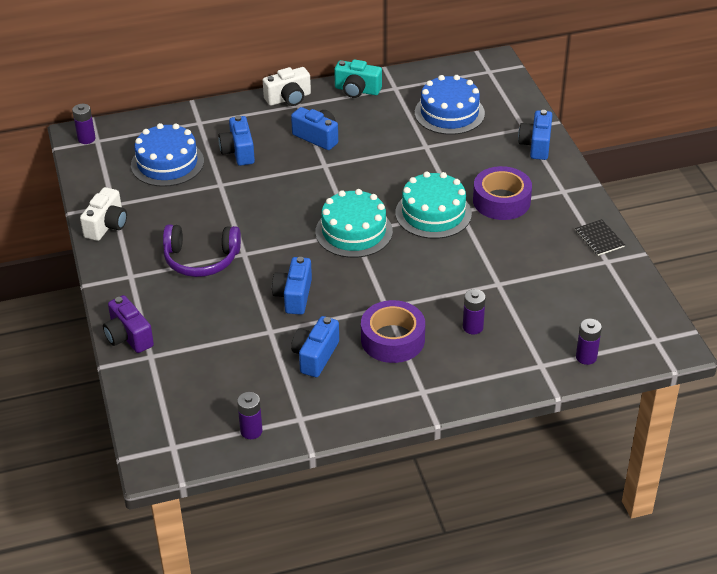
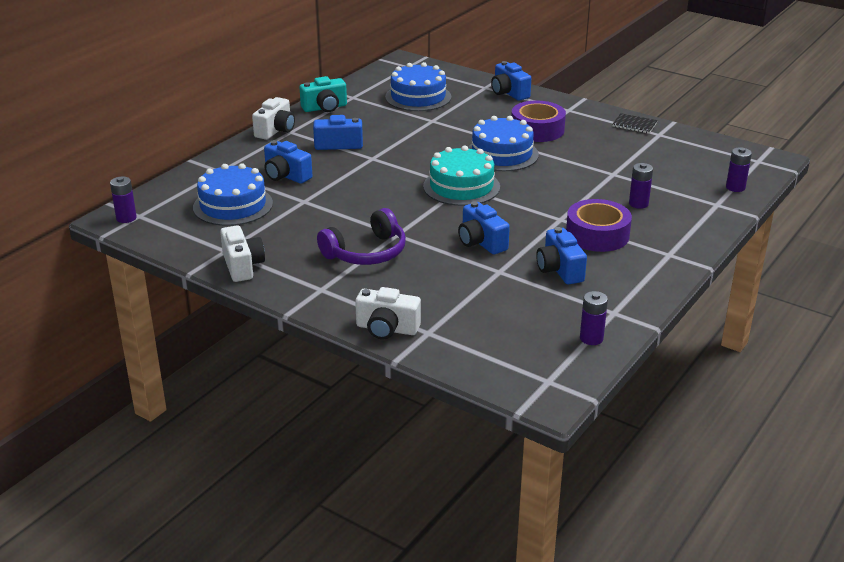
camera: 40 degrees left, 10 degrees down
purple camera [103,295,154,353] -> white camera [355,287,421,340]
turquoise cake [395,171,472,239] -> blue cake [468,116,539,171]

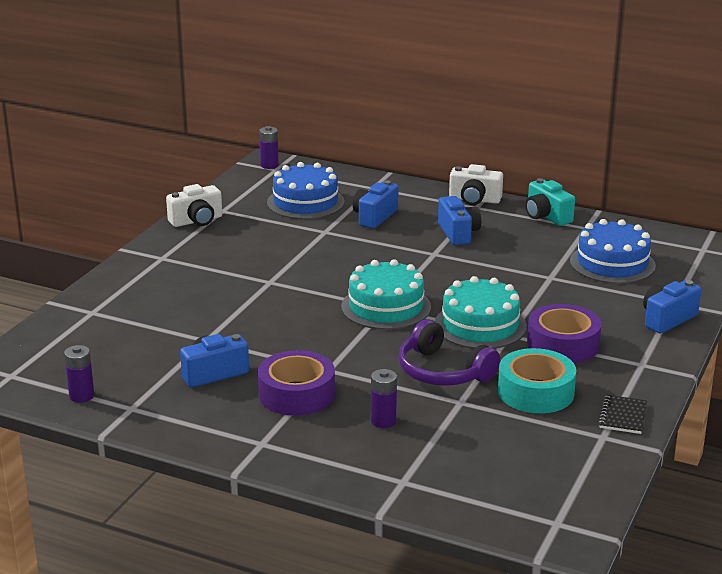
camera: 80 degrees right, 5 degrees down
purple headphones [317,208,406,265] -> purple headphones moved to [398,319,500,386]
white camera [355,287,421,340] -> none
blue camera [458,201,510,254] -> none
blue cake [468,116,539,171] -> turquoise cake [435,276,527,349]
purple battery [726,148,752,192] -> none
none -> turquoise tape [498,348,576,413]

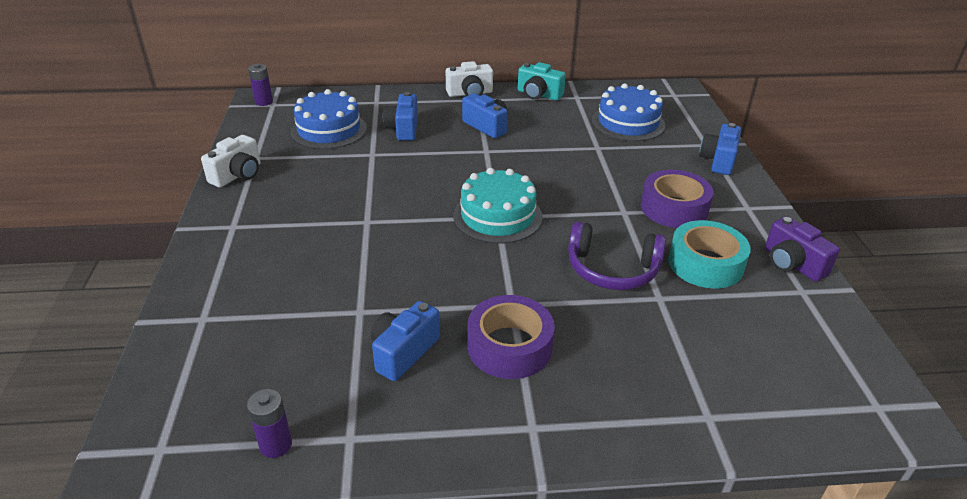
camera: 30 degrees left, 10 degrees up
purple battery [371,369,397,428] -> none
turquoise cake [435,276,527,349] -> none
black notebook [598,395,647,434] -> purple camera [765,216,840,282]

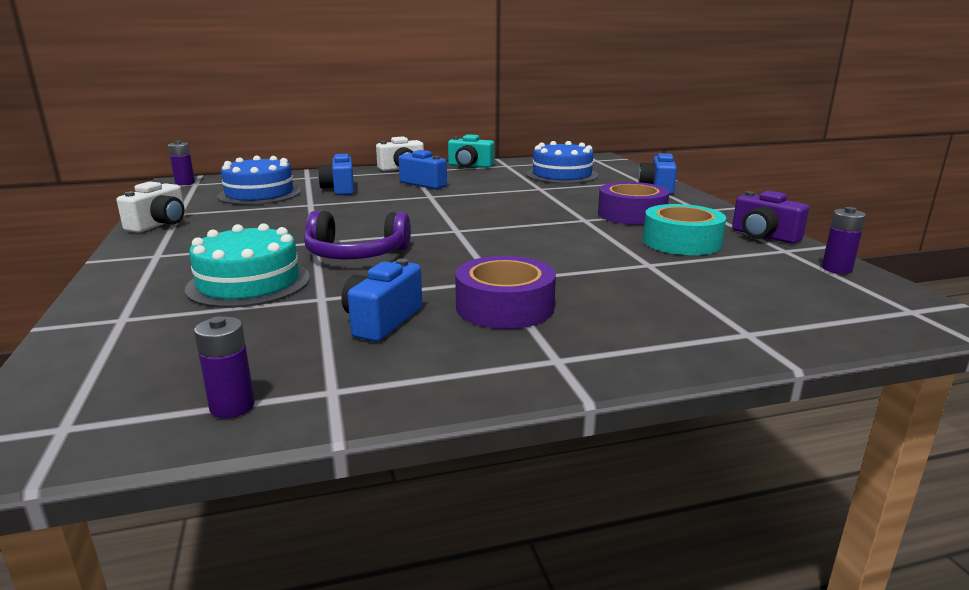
camera: 10 degrees left, 15 degrees down
turquoise cake [453,168,543,244] -> turquoise cake moved to [185,223,310,308]
purple headphones [568,221,666,290] -> purple headphones moved to [304,211,411,260]
none -> purple battery [822,207,866,274]

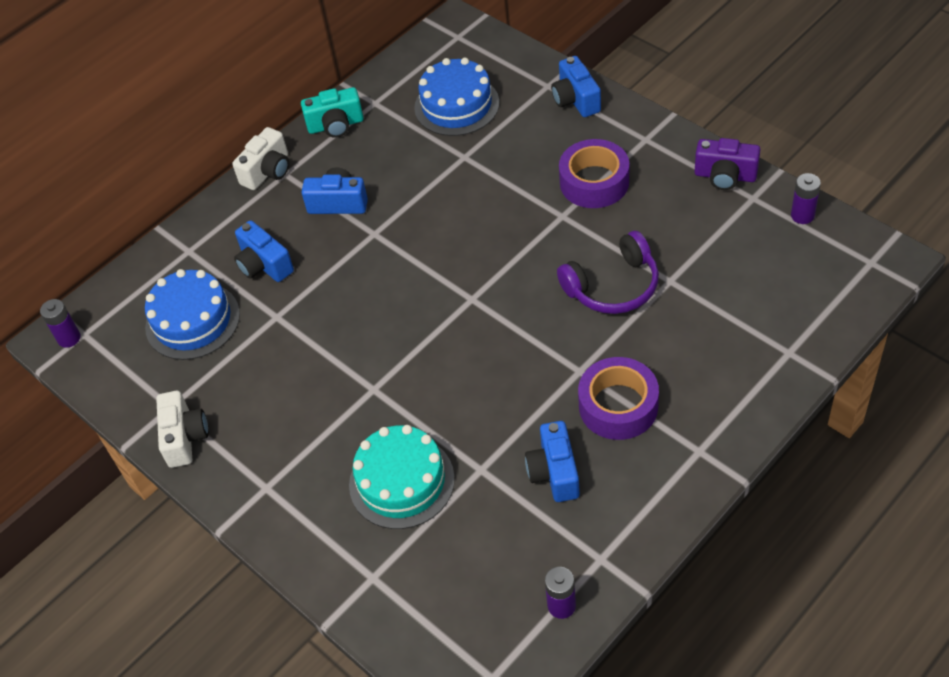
camera: 25 degrees left, 30 degrees up
purple headphones [304,211,411,260] -> purple headphones moved to [557,231,659,314]
turquoise tape [643,204,726,255] -> none

